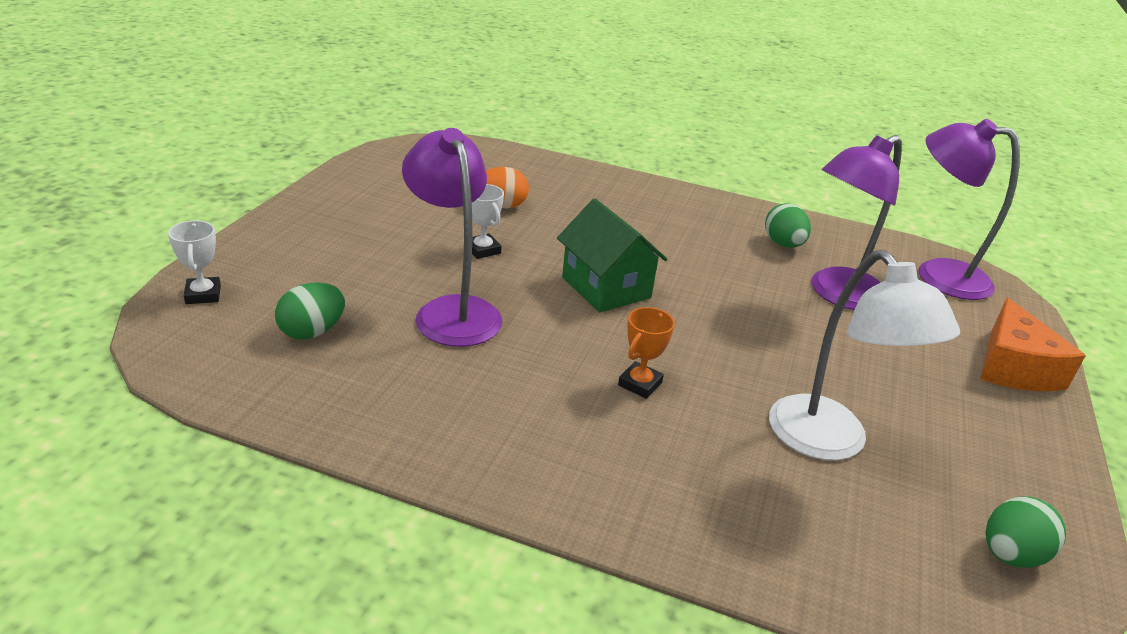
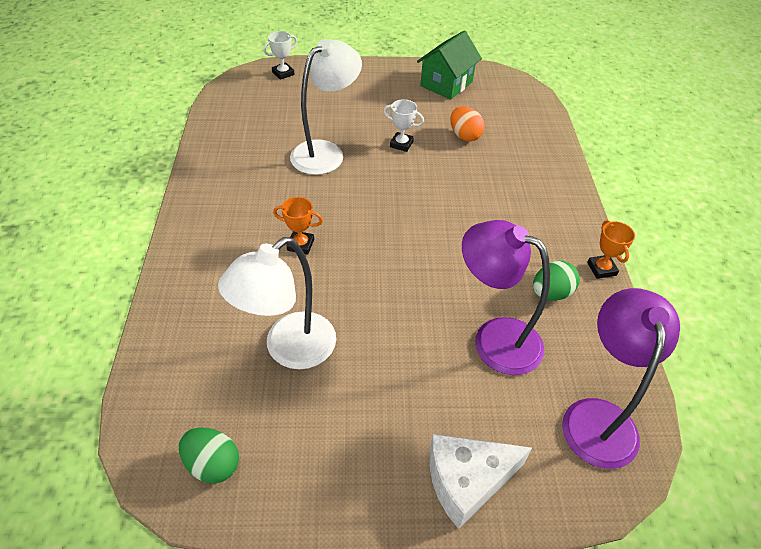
camera: 70 degrees right, 15 degrees up
green egg [275,283,345,340] -> none
purple lamp [402,128,502,347] -> white lamp [290,39,362,175]
white trophy [472,184,504,259] -> white trophy turned 75 degrees clockwise [384,99,424,152]
green house [557,198,668,312] -> green house moved to [417,30,482,100]
orange cheese [980,298,1086,391] -> white cheese [429,434,532,529]
none -> orange trophy [587,220,635,279]

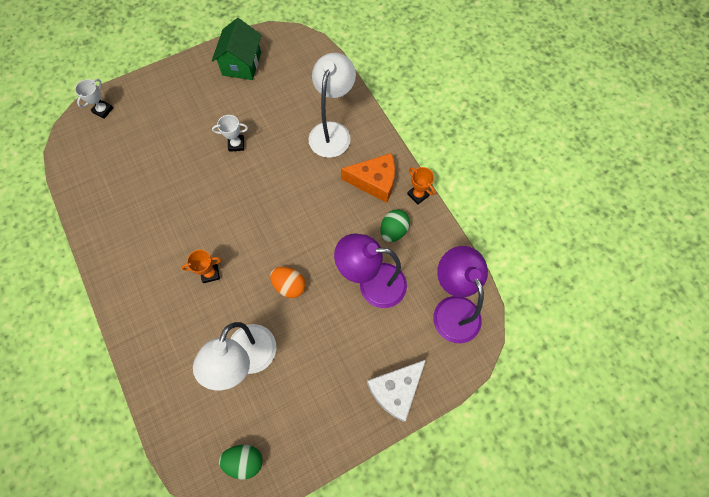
camera: 25 degrees left, 20 degrees up
white lamp [290,39,362,175] -> white lamp moved to [309,53,356,158]
orange egg [450,106,485,141] -> orange egg moved to [270,267,306,298]
none -> orange cheese [341,153,395,203]

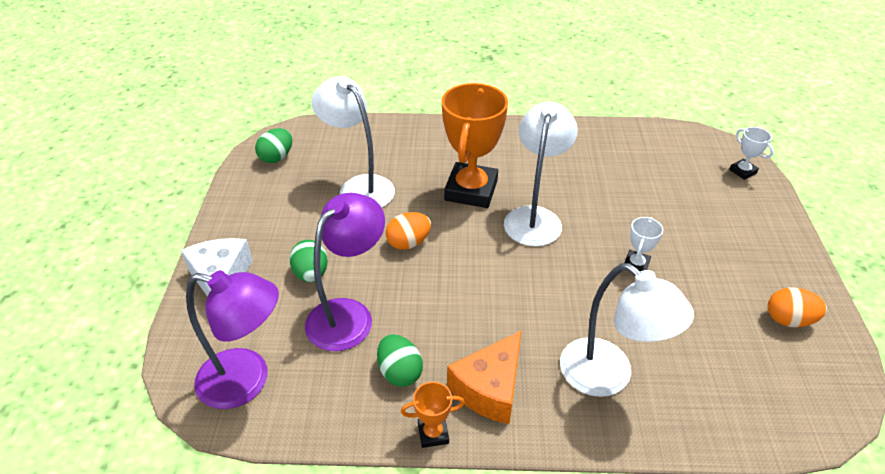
camera: 120 degrees right, 25 degrees down
orange trophy [181,250,222,283] -> orange trophy [441,83,508,208], size x2.25
green house [212,18,262,80] -> orange egg [768,287,827,327]
none -> green egg [290,240,328,282]
none -> white lamp [504,102,578,246]

